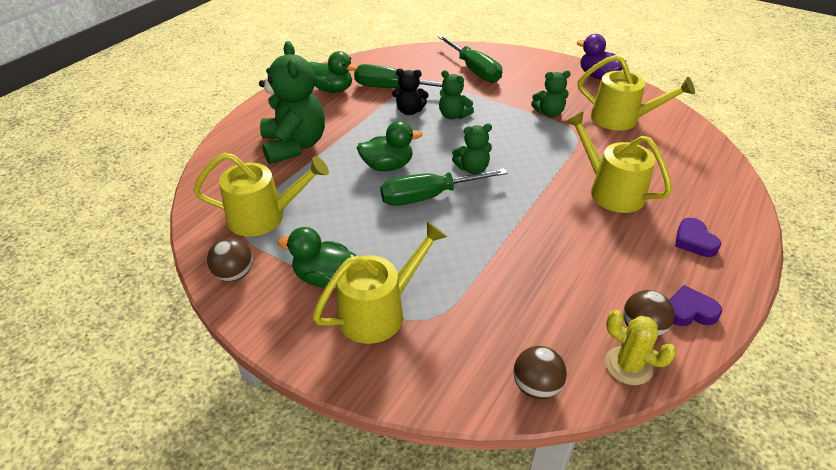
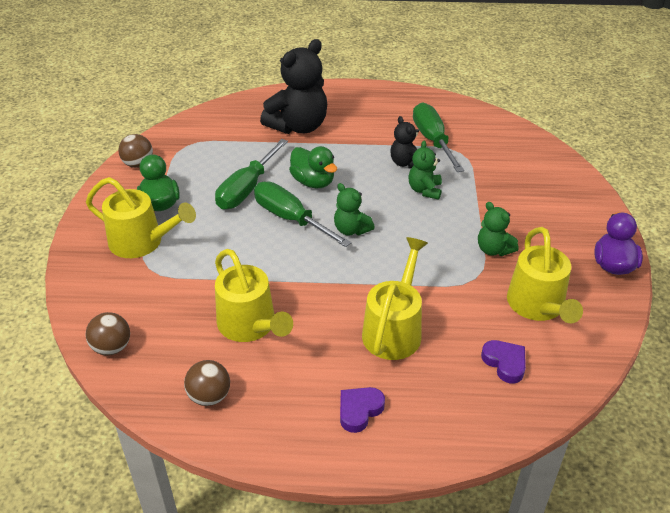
camera: 60 degrees right, 0 degrees up
yellow watering can [193,153,329,237] -> yellow watering can moved to [215,249,293,342]
green teddy bear [259,41,325,164] -> black teddy bear [260,39,327,134]
green duck [309,51,358,93] -> none
green screwdriver [438,35,502,83] -> green screwdriver moved to [215,139,288,209]
yellow cactus [605,310,677,385] -> none
purple heart [669,285,722,326] -> purple heart moved to [481,340,526,383]

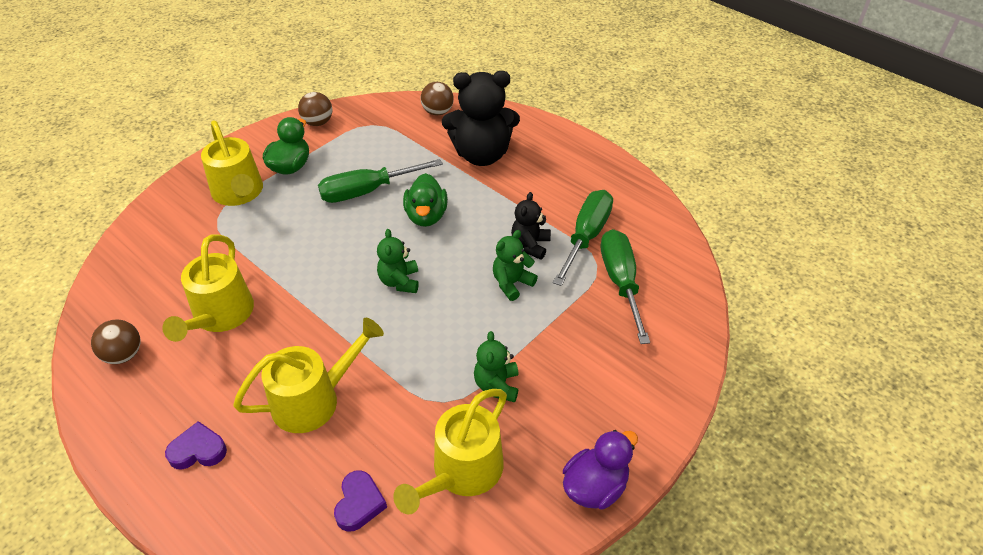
camera: 40 degrees right, 5 degrees up
brown ball [86,312,130,356] -> brown ball moved to [421,82,454,115]
green screwdriver [254,182,351,247] -> green screwdriver moved to [601,229,650,344]

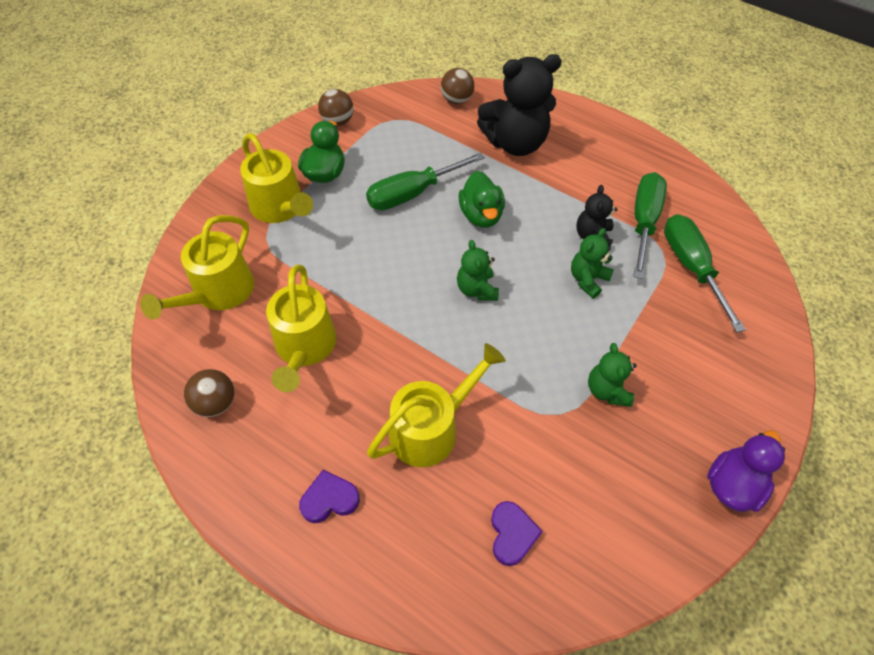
camera: 10 degrees left, 10 degrees up
yellow watering can [393,389,507,514] -> yellow watering can moved to [140,215,254,319]

